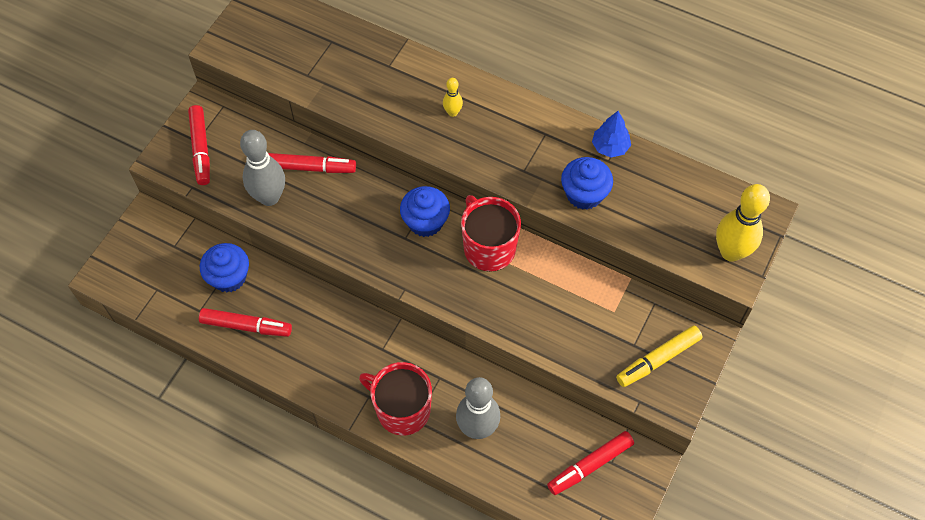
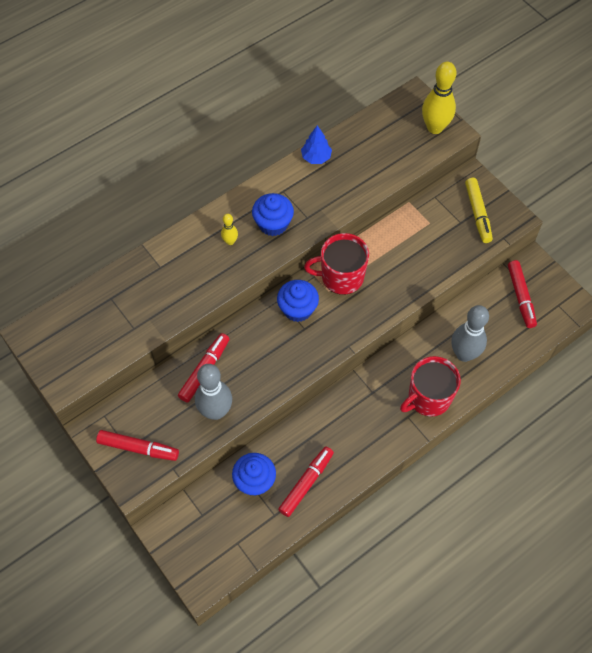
camera: 65 degrees left, 0 degrees up
blue cupcake [561,157,613,210] -> blue cupcake moved to [252,193,294,236]

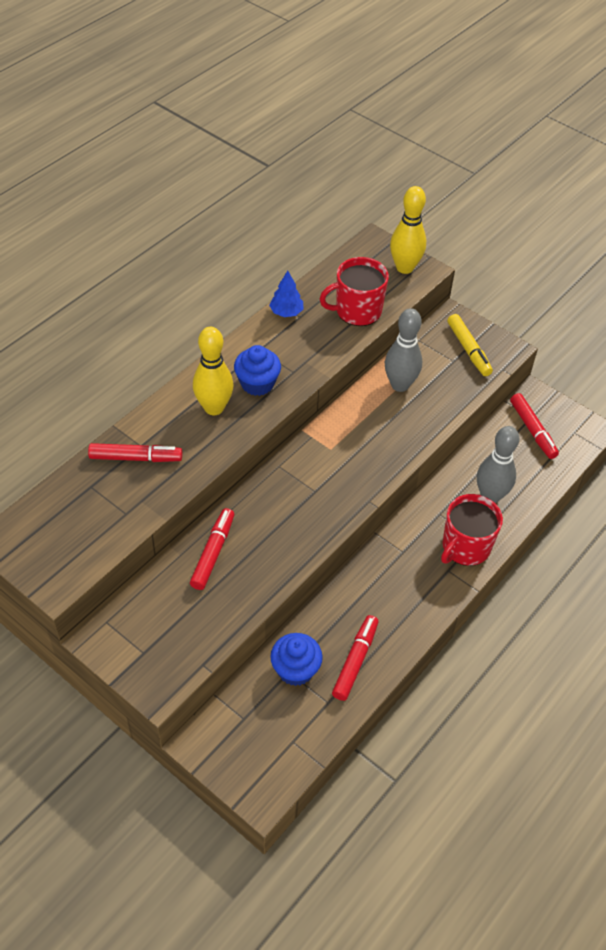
camera: 15 degrees left, 10 degrees down
red marker [96,430,179,461] -> red marker moved to [88,443,182,462]
grey bowling pin [195,364,232,420] -> grey bowling pin moved to [385,308,422,392]
yellow bowling pin [221,214,238,245] -> yellow bowling pin [193,327,233,415], size x2.06
blue cupcake [277,280,319,322] -> none
red mug [304,233,369,295] -> red mug moved to [320,257,389,326]

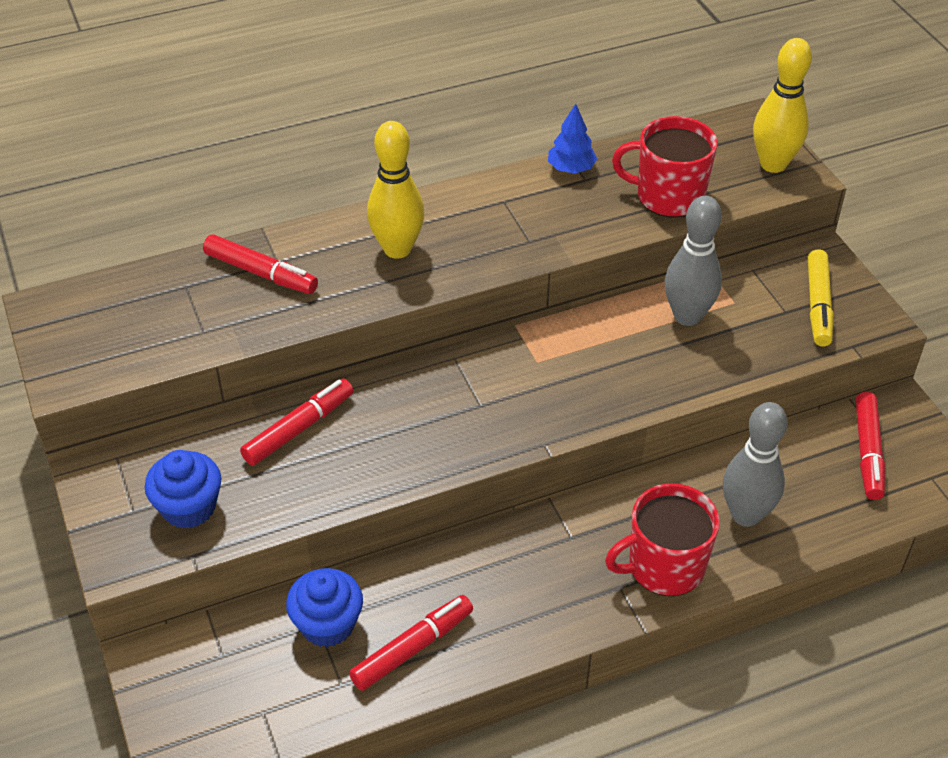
camera: 30 degrees right, 5 degrees down
blue cupcake [234,345,281,396] -> blue cupcake moved to [145,450,221,529]

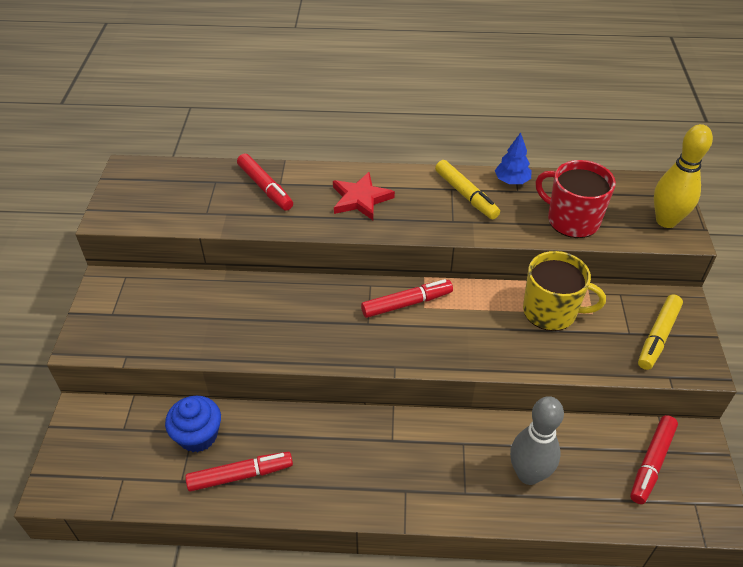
camera: 25 degrees right, 0 degrees up
blue cupcake [145,450,221,529] -> none
red marker [240,379,353,466] -> red marker moved to [361,279,453,318]
yellow bowling pin [367,121,425,259] -> red star [333,172,395,220]
red mug [605,483,720,596] -> none
grey bowling pin [665,196,722,326] -> yellow mug [523,251,606,331]
none -> yellow marker [435,160,500,219]

